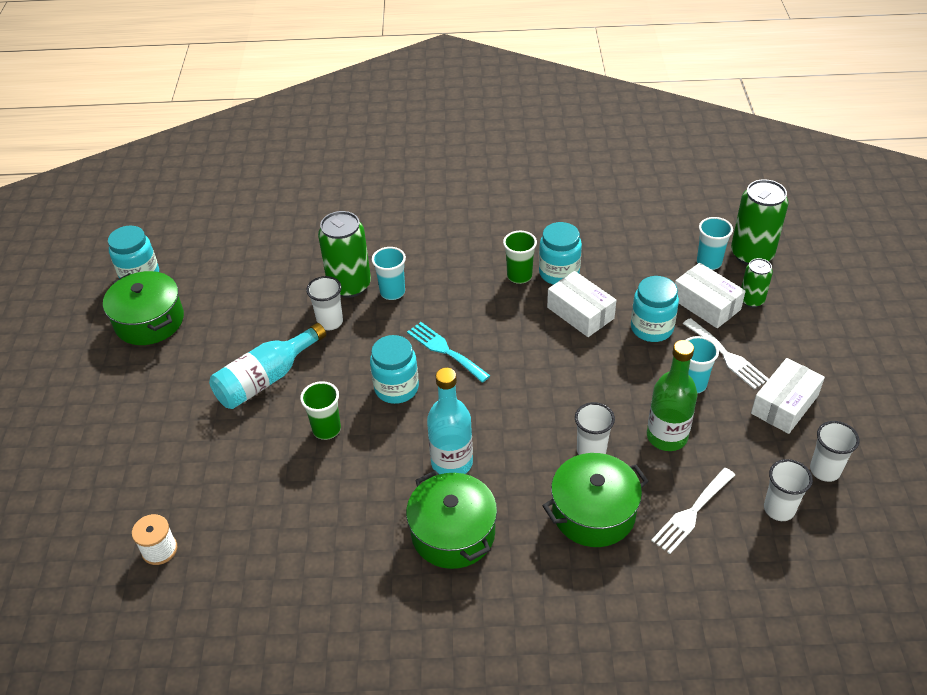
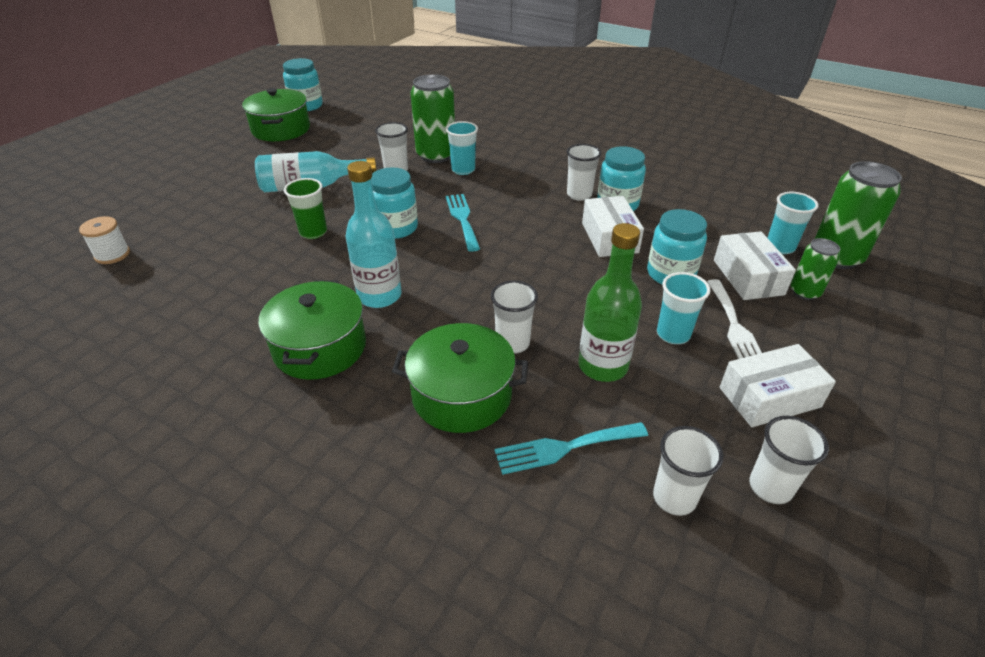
camera: 30 degrees right, 5 degrees down
green cup [503,231,537,284] -> white cup [567,144,601,201]
white fork [651,468,735,554] -> turquoise fork [495,422,648,475]

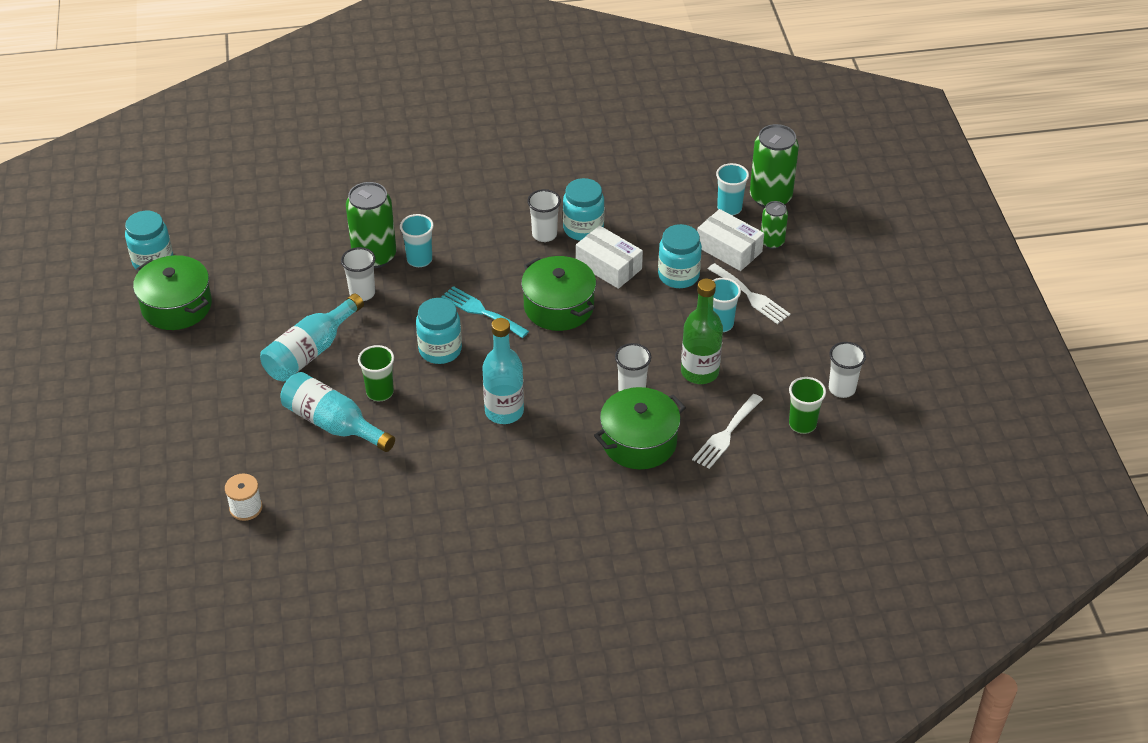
camera: 40 degrees left, 5 degrees up
green pot [259,280,366,380] -> green pot moved to [521,256,596,331]
turquoise fork [495,422,648,475] -> white fork [692,394,763,469]
white cup [653,426,724,516] -> green cup [789,377,826,434]
white box [720,344,836,427] -> none
none -> turquoise bottle [280,372,395,452]

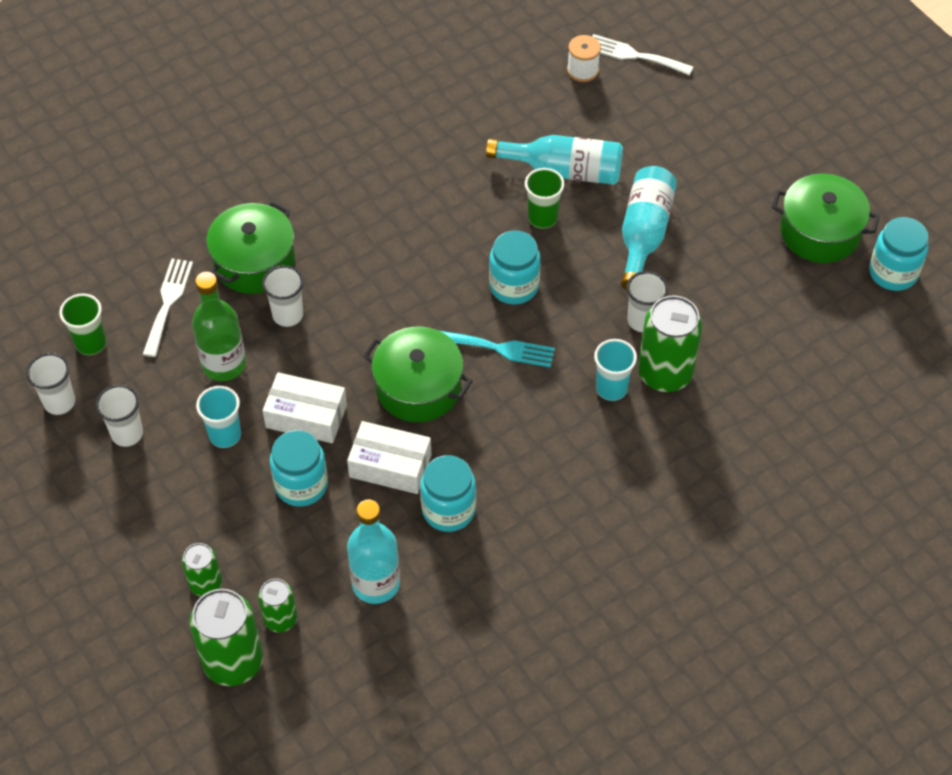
camera: 155 degrees right, 10 degrees up
turquoise bottle [482,318,524,424] -> turquoise bottle moved to [347,500,400,604]
white cup [527,189,561,242] -> white cup moved to [95,385,143,447]
white box [697,209,764,271] -> white box moved to [263,372,347,443]
white fork [708,263,790,324] -> white fork moved to [592,34,693,75]
turquoise cup [716,163,749,215] -> green can [258,579,297,632]

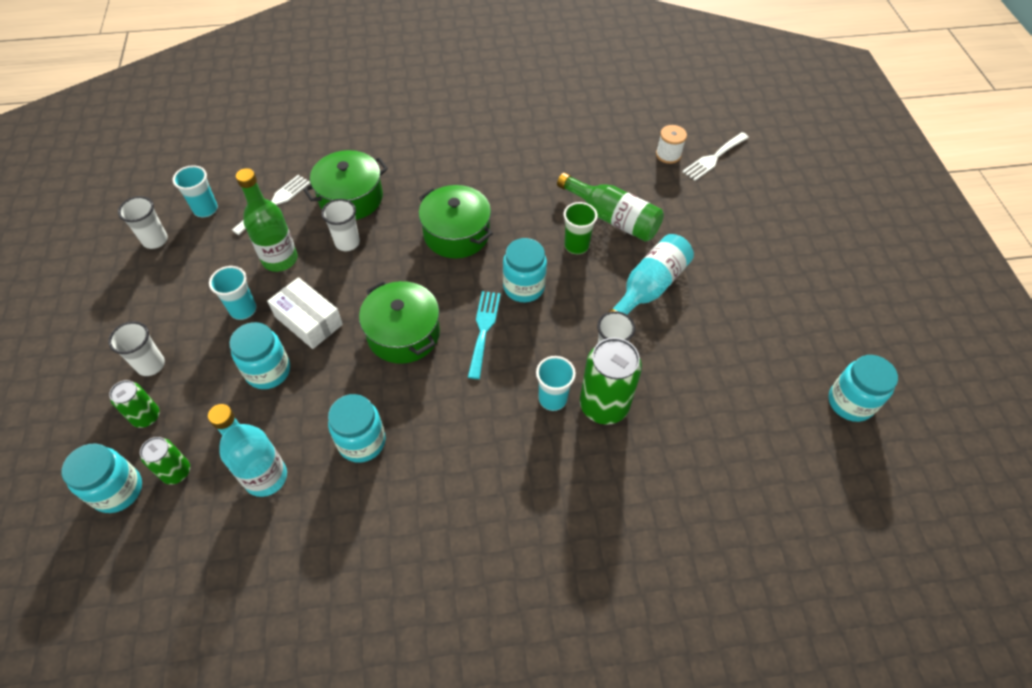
camera: 25 degrees right, 0 degrees up
green cup [59,293,107,355] -> turquoise cup [172,165,218,217]
white cup [95,385,143,447] -> white cup moved to [108,321,165,376]
green can [189,589,263,686] -> turquoise jar [62,444,142,513]
white box [347,421,431,494] -> none
turquoise fork [441,331,555,368] -> turquoise fork turned 120 degrees counterclockwise [468,291,501,379]
turquoise bottle [486,135,623,185] -> green bottle [557,173,664,242]
white fork [592,34,693,75] -> white fork turned 90 degrees counterclockwise [682,132,749,181]
green pot [772,174,880,263] -> green pot moved to [419,185,493,258]

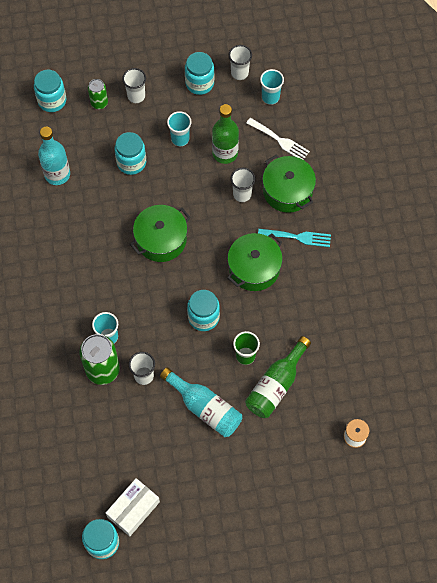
camera: 90 degrees right, 10 degrees up
green can [140,437,190,485] -> none
white box [267,277,343,349] -> white box moved to [106,478,160,537]
turquoise jar [328,394,386,463] -> turquoise jar moved to [185,52,214,95]
turquoise fork [468,291,501,379] -> turquoise fork moved to [258,229,331,247]
white fork [682,132,749,181] -> none

